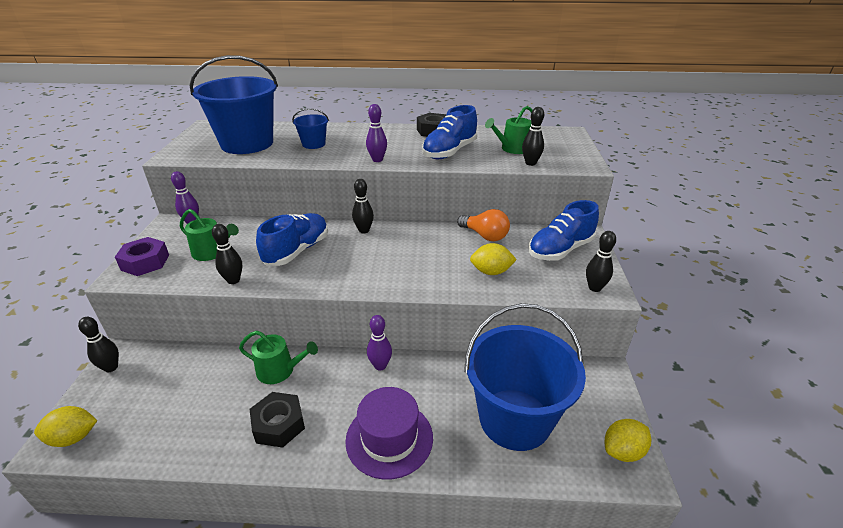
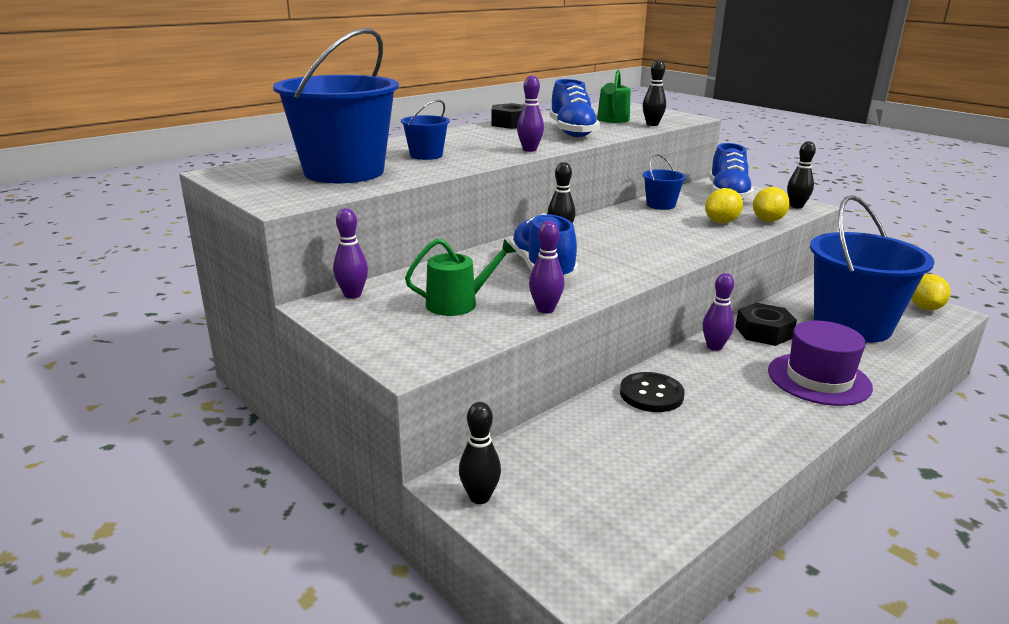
camera: 45 degrees left, 10 degrees down
yellow lemon [34,406,98,447] -> yellow lemon moved to [753,187,790,222]
purple nut [115,237,169,276] -> none
black bowling pin [212,224,242,284] -> purple bowling pin [529,221,564,313]
green watering can [239,331,318,384] -> black button [620,372,685,412]
black nut [250,392,305,448] -> black nut moved to [735,303,797,346]
orange light bulb [457,209,510,241] -> blue bucket [643,154,686,210]

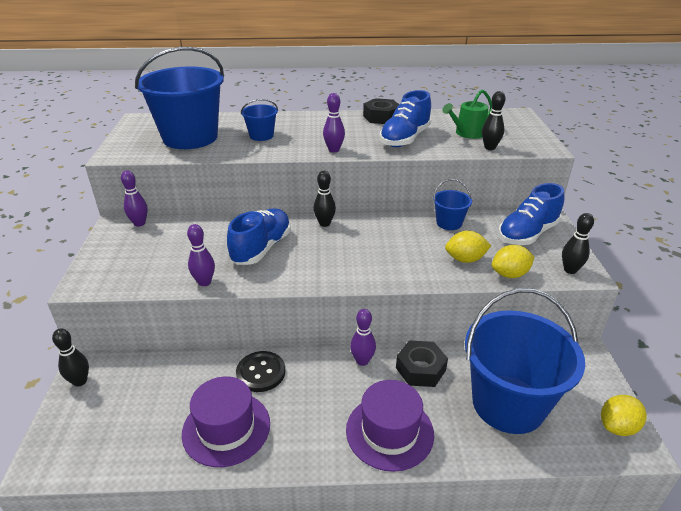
camera: 40 degrees right, 10 degrees up
green watering can [405,239,516,316] -> none
none -> purple hat [182,377,270,467]

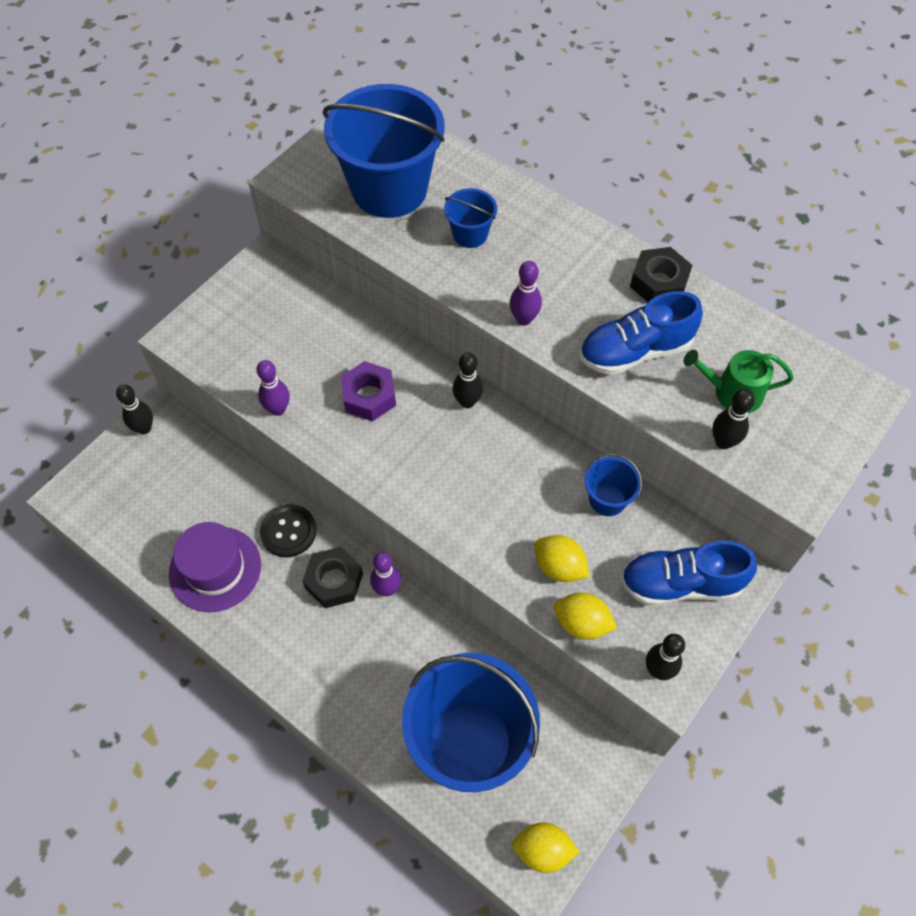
camera: 40 degrees right, 25 degrees up
purple bowling pin [121,170,148,227] -> none
blue shoe [227,208,291,265] -> purple nut [341,361,396,421]
purple hat [346,380,434,472] -> none
black nut [396,340,448,387] -> black nut moved to [302,547,363,608]

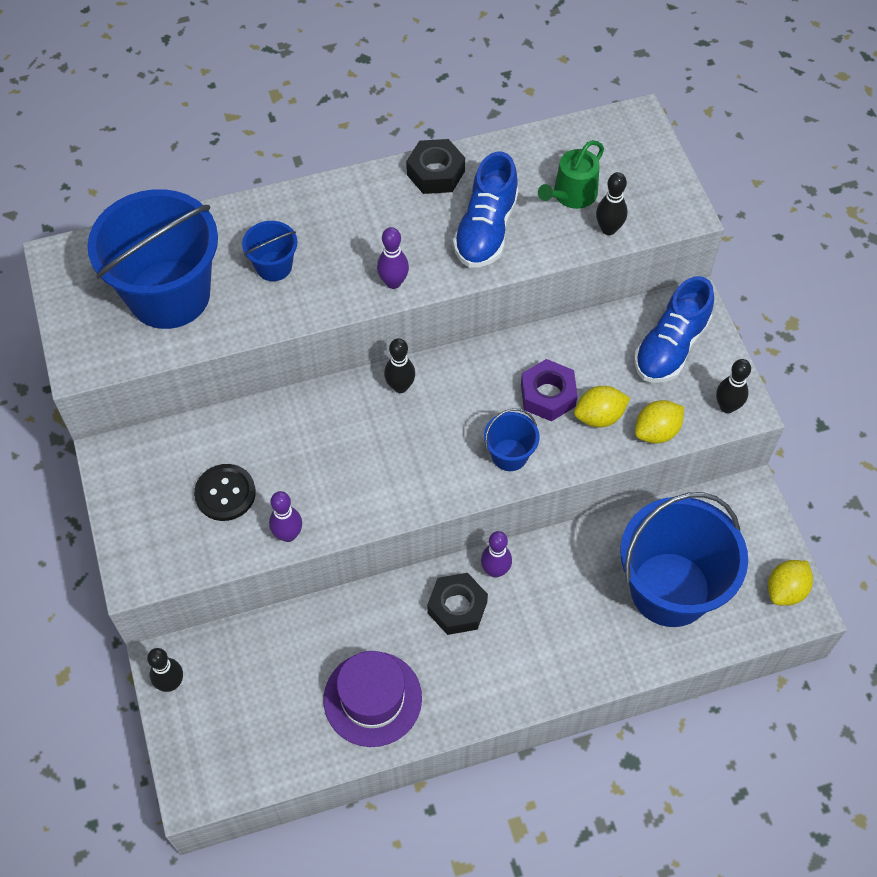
camera: 55 degrees left, 0 degrees up
black button [260,504,317,557] -> black button moved to [194,464,256,521]
purple nut [341,361,396,421] -> purple nut moved to [521,359,578,422]
blue bucket [585,453,642,516] -> blue bucket moved to [484,408,539,471]

